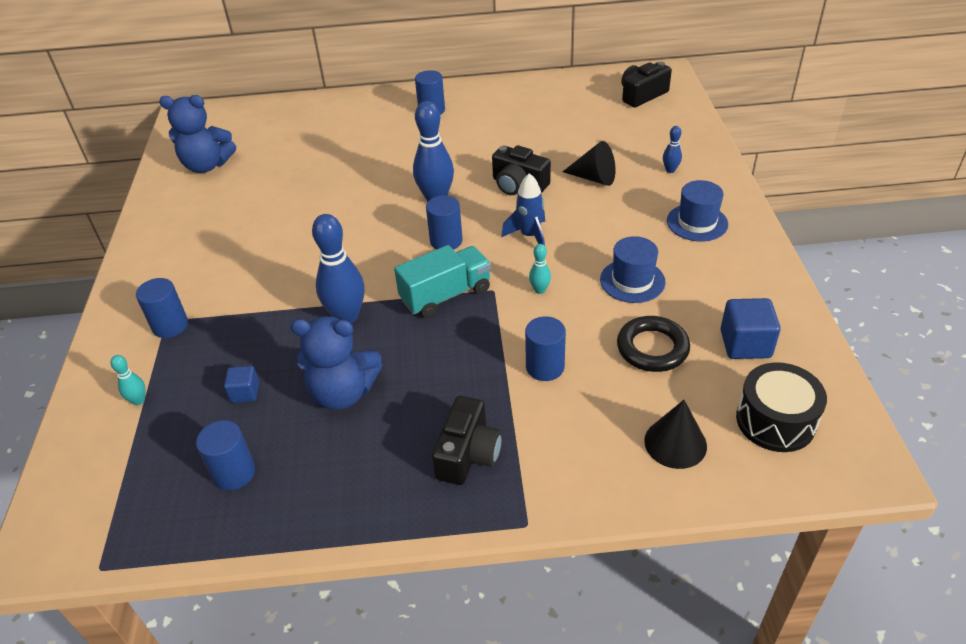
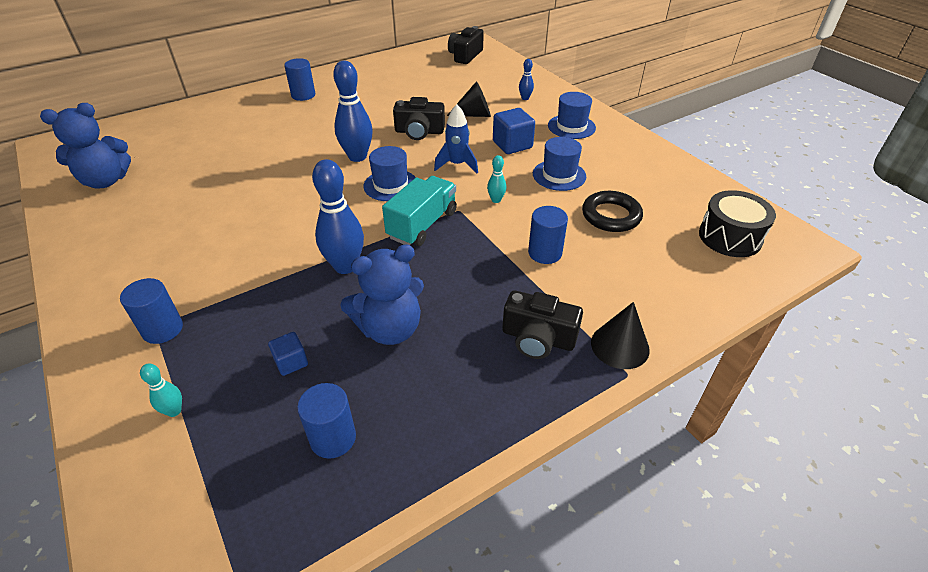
camera: 30 degrees left, 0 degrees up
blue cylinder [426,195,463,250] -> blue hat [363,146,416,201]
black camera [432,396,502,485] -> black camera turned 120 degrees clockwise [502,290,583,359]
black cone [644,400,707,469] -> black cone moved to [591,302,650,369]
blue cube [721,298,781,359] -> blue cube moved to [493,108,535,154]

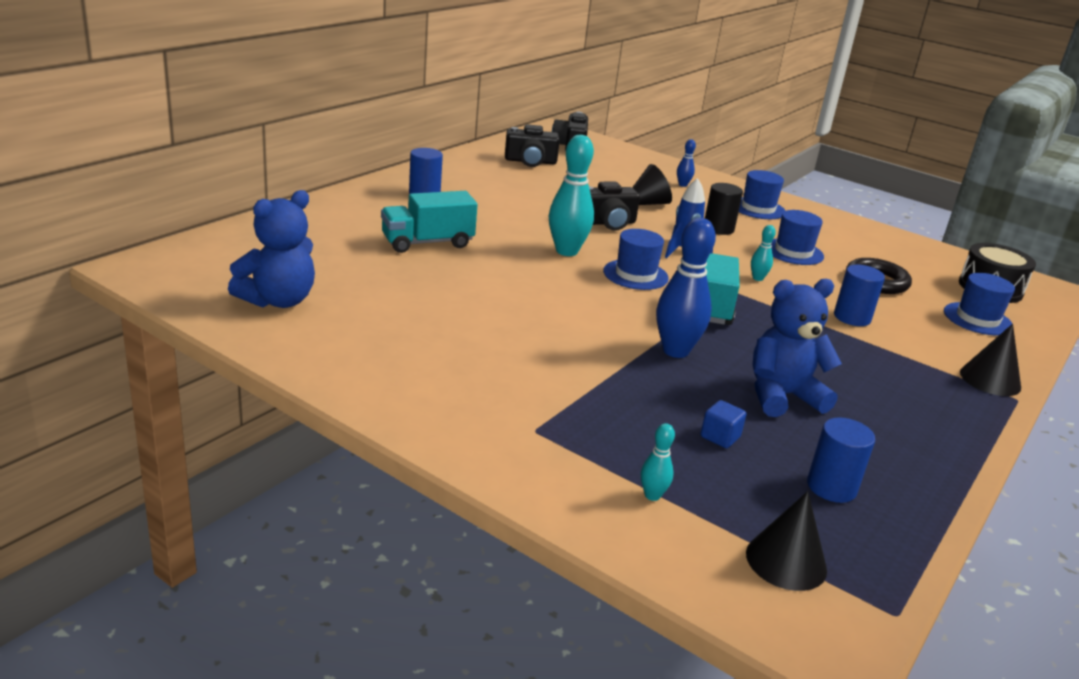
camera: 25 degrees left, 15 degrees down
blue cylinder [120,278,183,344] -> none
blue bowling pin [333,61,373,162] -> turquoise bowling pin [549,135,594,256]
blue teddy bear [340,244,424,345] -> blue teddy bear turned 150 degrees counterclockwise [753,279,842,417]
blue cube [493,108,535,154] -> black cylinder [705,183,743,235]
black camera [502,290,583,359] -> black camera moved to [505,124,560,167]
none -> turquoise truck [381,191,478,253]
none -> black cone [746,491,827,591]
none -> blue hat [944,273,1015,335]

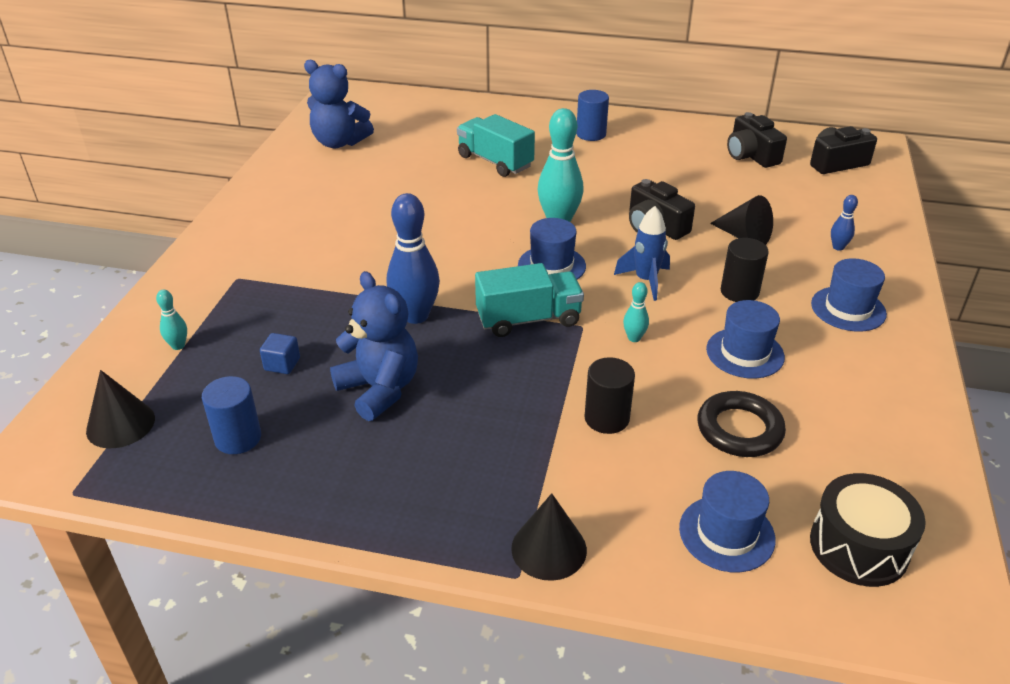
camera: 70 degrees right, 10 degrees up
blue cylinder [834,264,885,326] -> black cylinder [584,357,635,434]

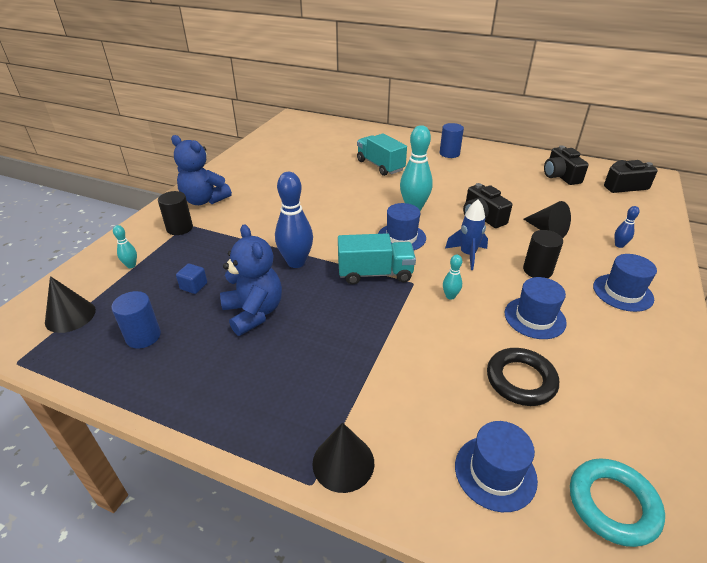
camera: 10 degrees right, 0 degrees up
blue teddy bear [304,60,374,148] -> blue teddy bear moved to [171,135,232,205]
black cylinder [584,357,635,434] -> black cylinder moved to [158,191,193,235]
black drum [810,473,926,587] -> turquoise ring [570,458,665,547]

